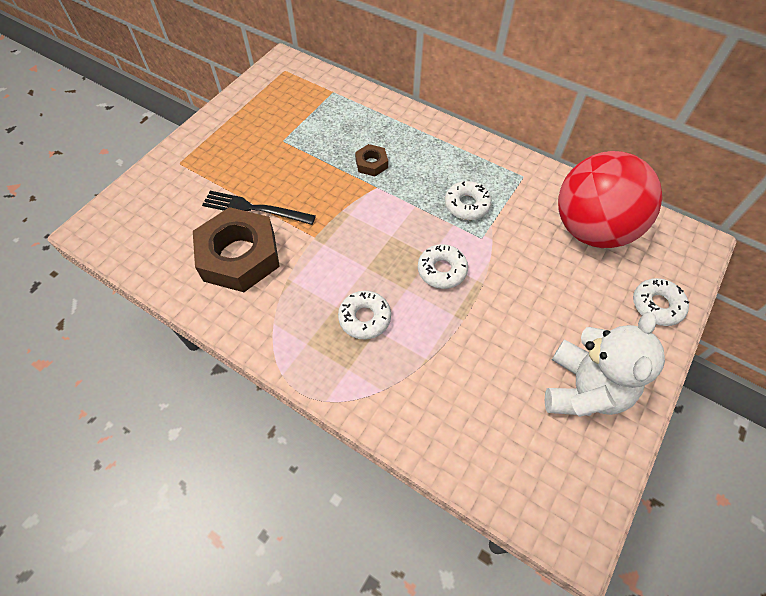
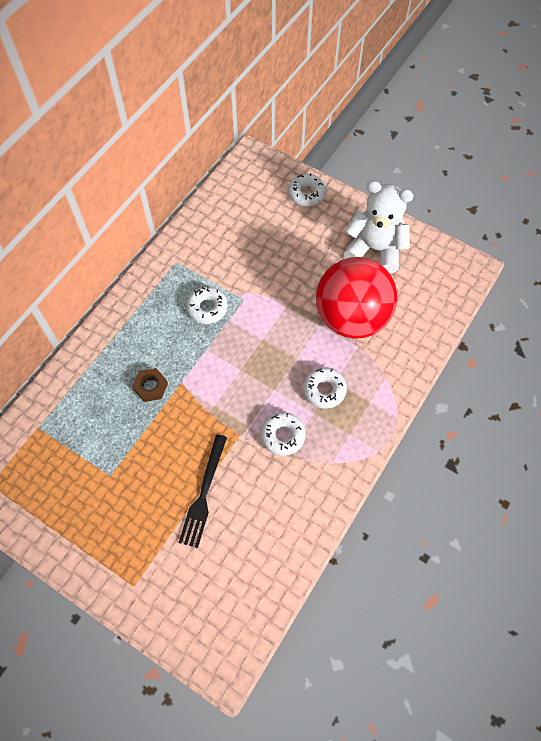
camera: 90 degrees left, 5 degrees up
brown nut [193,207,280,292] -> none
white donut [418,244,468,289] -> white donut moved to [261,412,306,456]
red ball [558,151,662,248] -> red ball moved to [316,257,397,339]

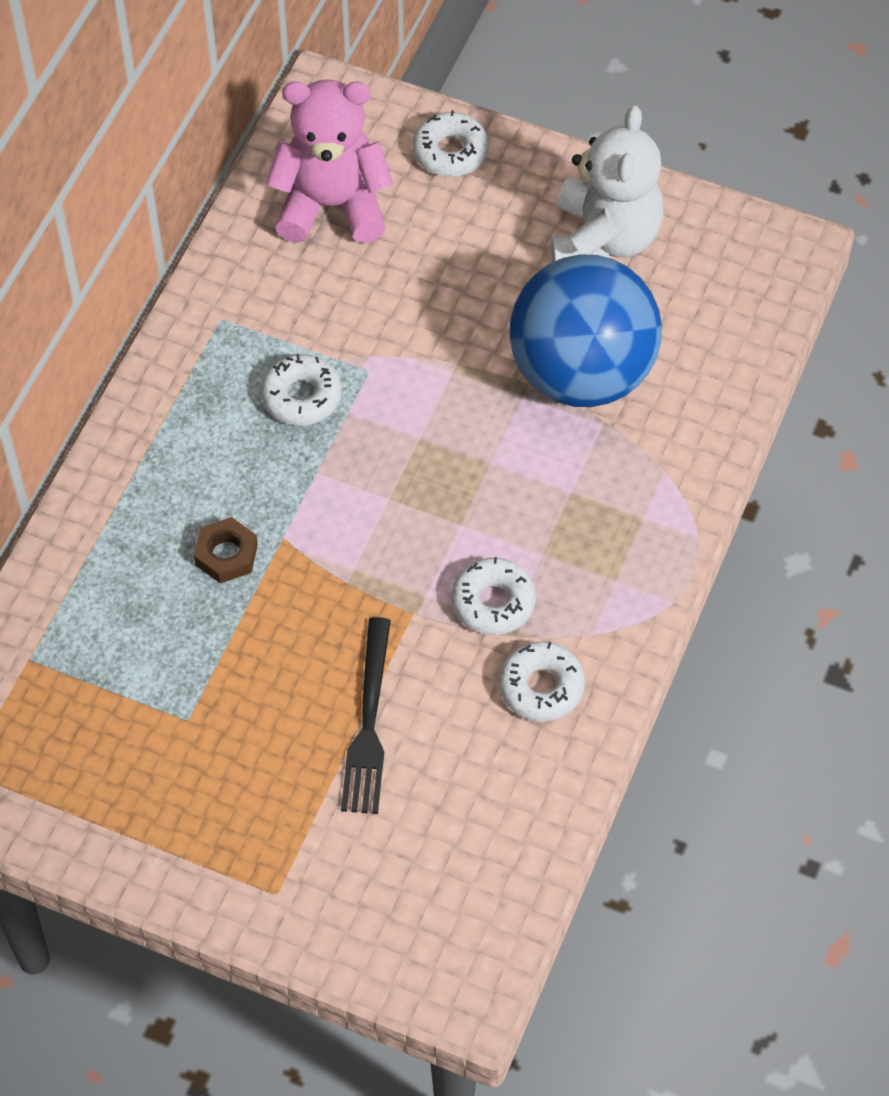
camera: 10 degrees left, 5 degrees down
white donut [303,367,347,409] -> white donut moved to [499,641,585,721]
red ball [316,257,397,339] -> blue ball [510,254,662,407]
white teddy bear [343,181,414,273] -> white teddy bear turned 90 degrees clockwise [551,105,663,263]
none -> pink teddy bear [266,80,393,243]

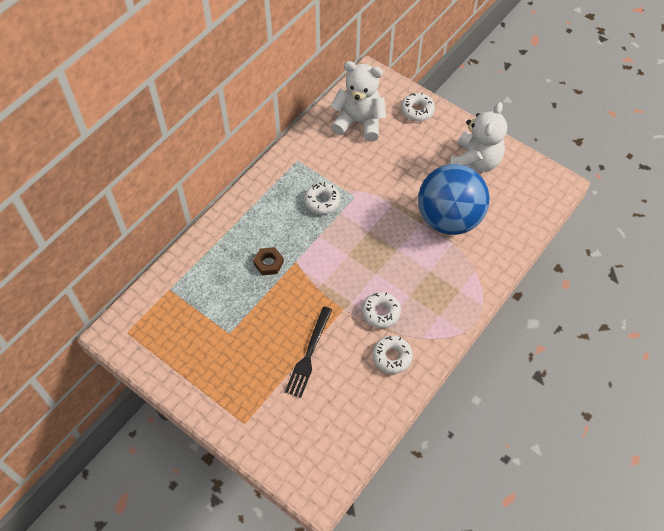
camera: 15 degrees right, 0 degrees up
pink teddy bear [266,80,393,243] -> white teddy bear [331,61,386,141]

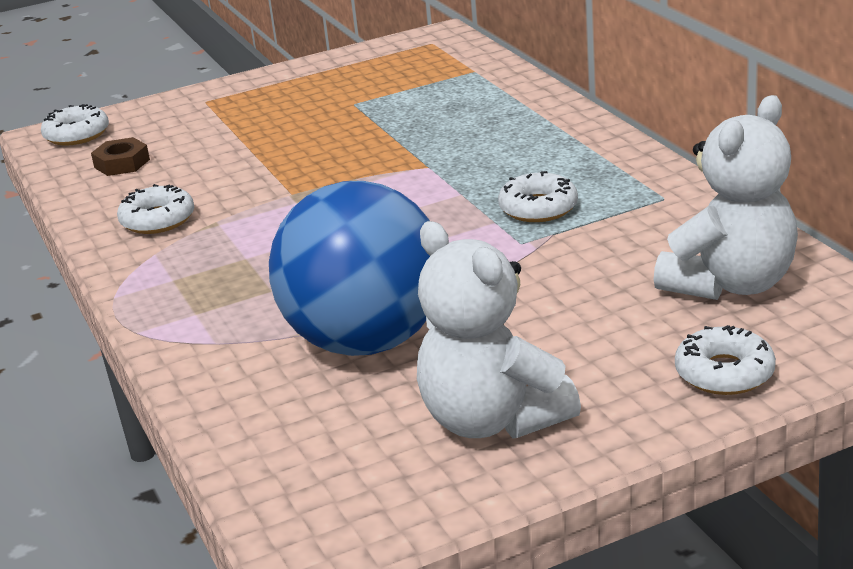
camera: 120 degrees right, 30 degrees down
brown nut [253,247,284,275] -> brown nut moved to [91,137,150,176]
black fork [285,307,332,398] -> none
white donut [362,292,401,328] -> white donut moved to [41,104,109,146]

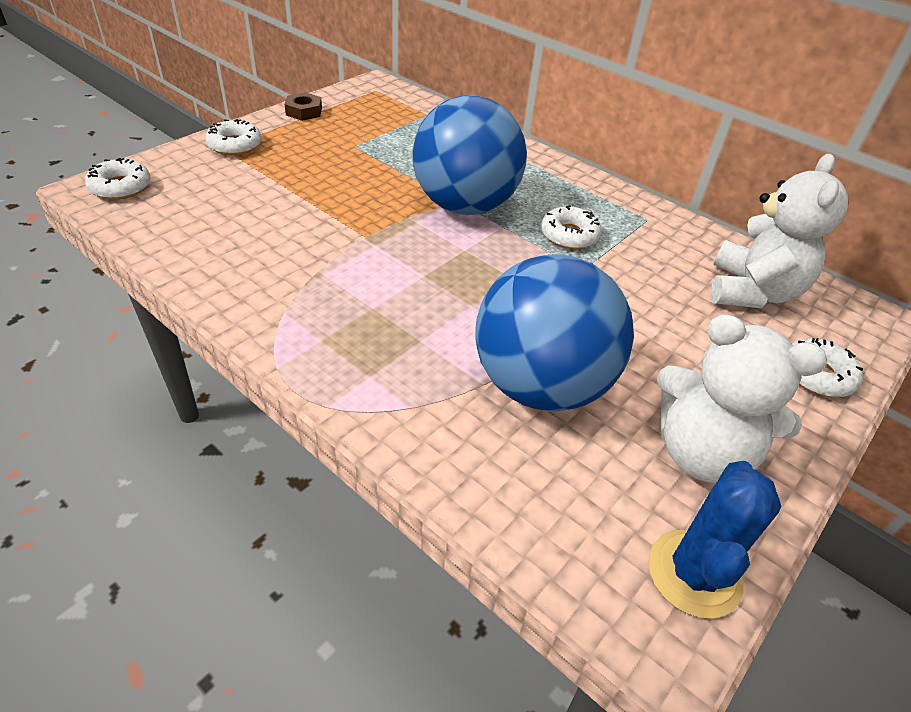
camera: 30 degrees left, 15 degrees up
brown nut [91,137,150,176] -> brown nut moved to [285,92,322,121]
white donut [117,184,194,234] -> white donut moved to [205,119,262,156]
none -> blue ball [412,95,527,215]
none -> blue cactus [648,461,781,619]

